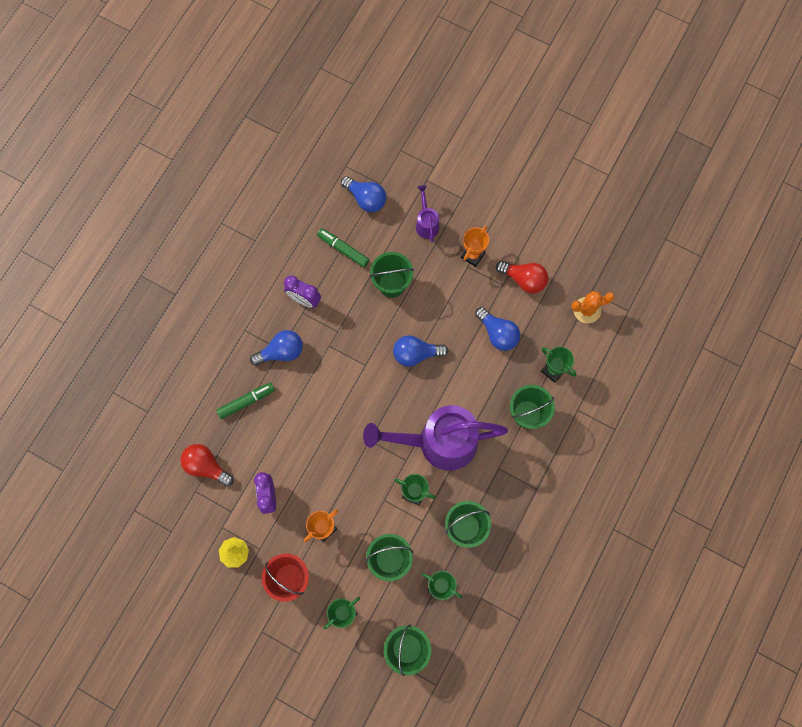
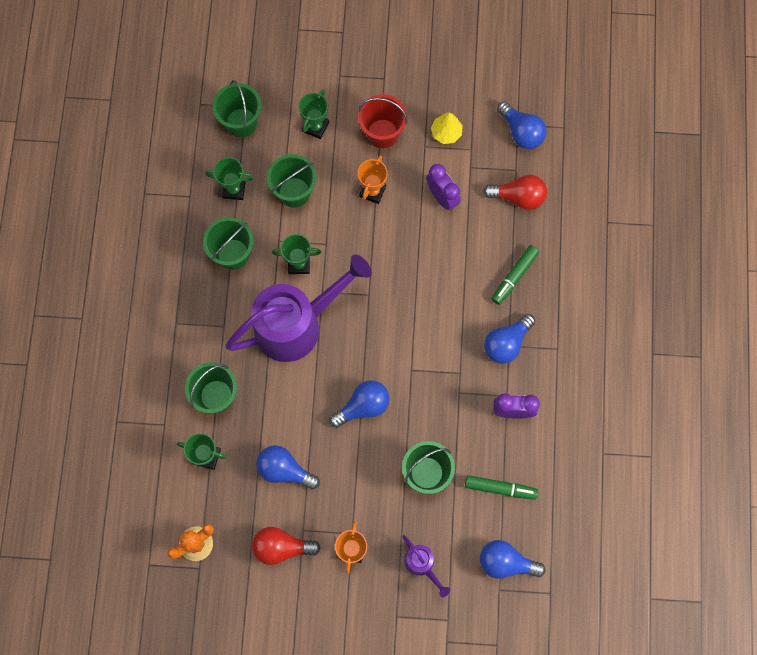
camera: 155 degrees right, 0 degrees up
none -> blue light bulb [497,101,547,149]

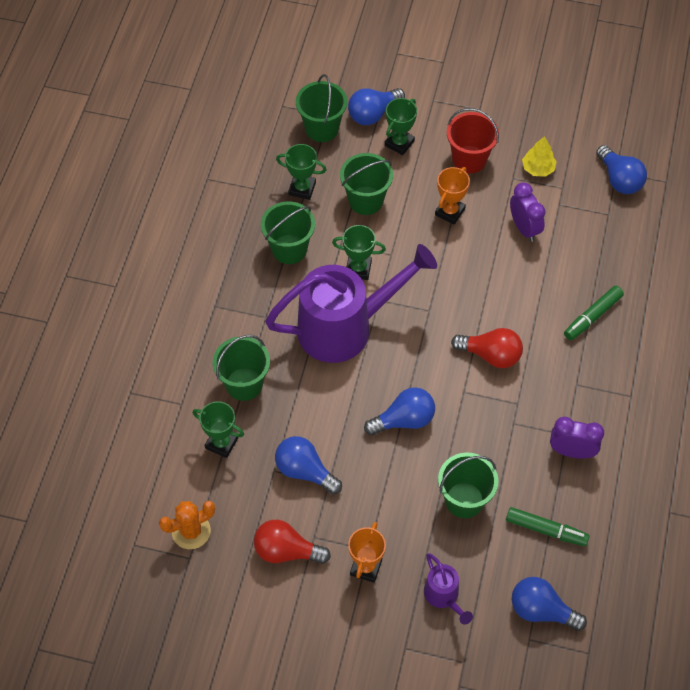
camera: 10 degrees right, 15 degrees down
red light bulb [483,175,547,210] -> red light bulb moved to [451,328,523,368]
blue light bulb [484,314,535,364] -> blue light bulb moved to [348,88,405,125]

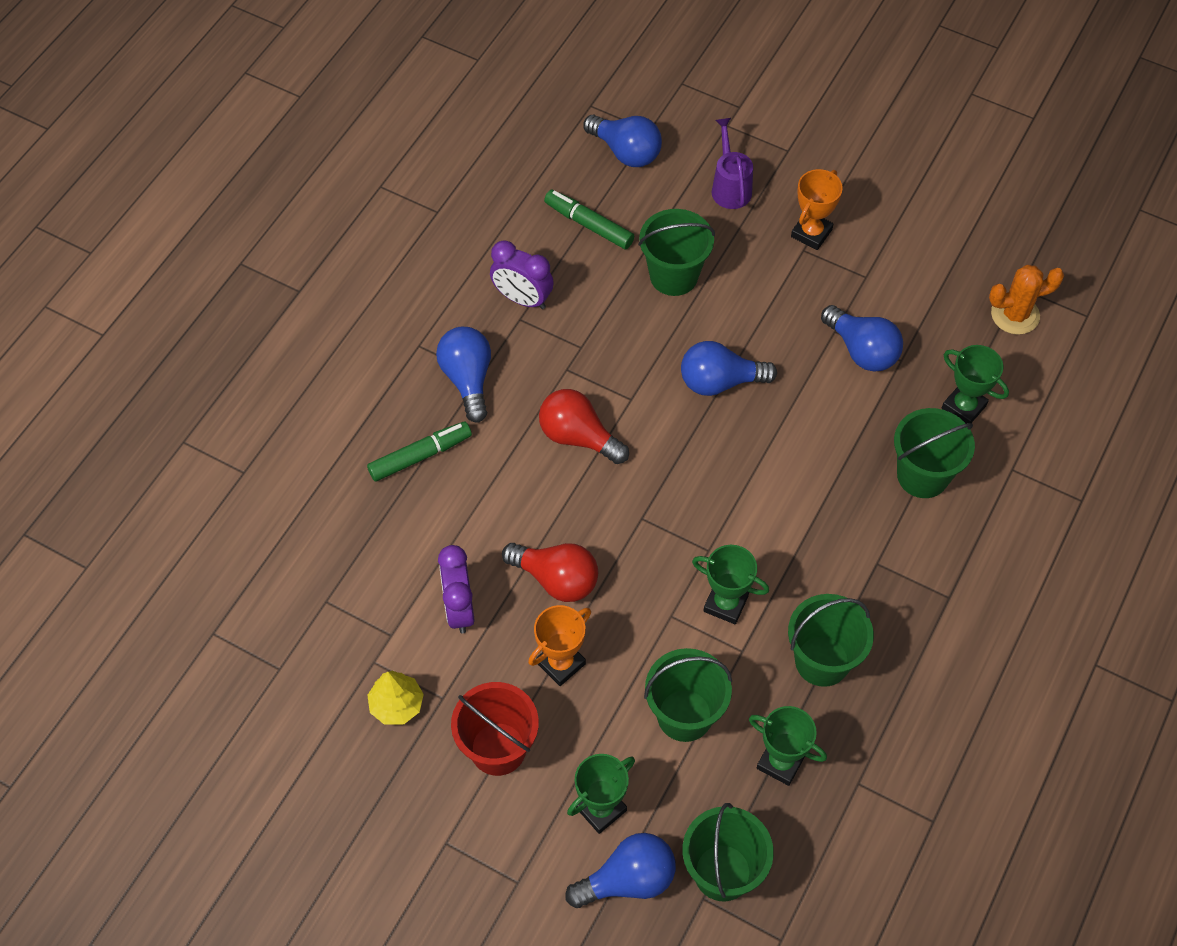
camera: 165 degrees left, 0 degrees up
red light bulb [254,520,331,564] -> red light bulb moved to [502,543,598,602]
purple watering can [265,244,437,363] -> none
blue light bulb [596,145,647,194] -> blue light bulb moved to [436,327,491,423]

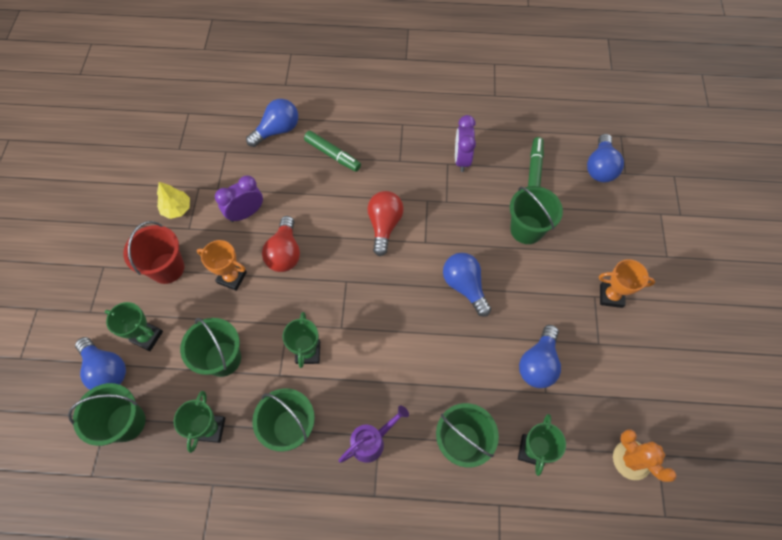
camera: 65 degrees right, 5 degrees up
blue light bulb [436,327,491,423] -> blue light bulb moved to [246,99,298,147]
purple watering can [712,118,753,209] -> purple watering can moved to [339,405,409,463]

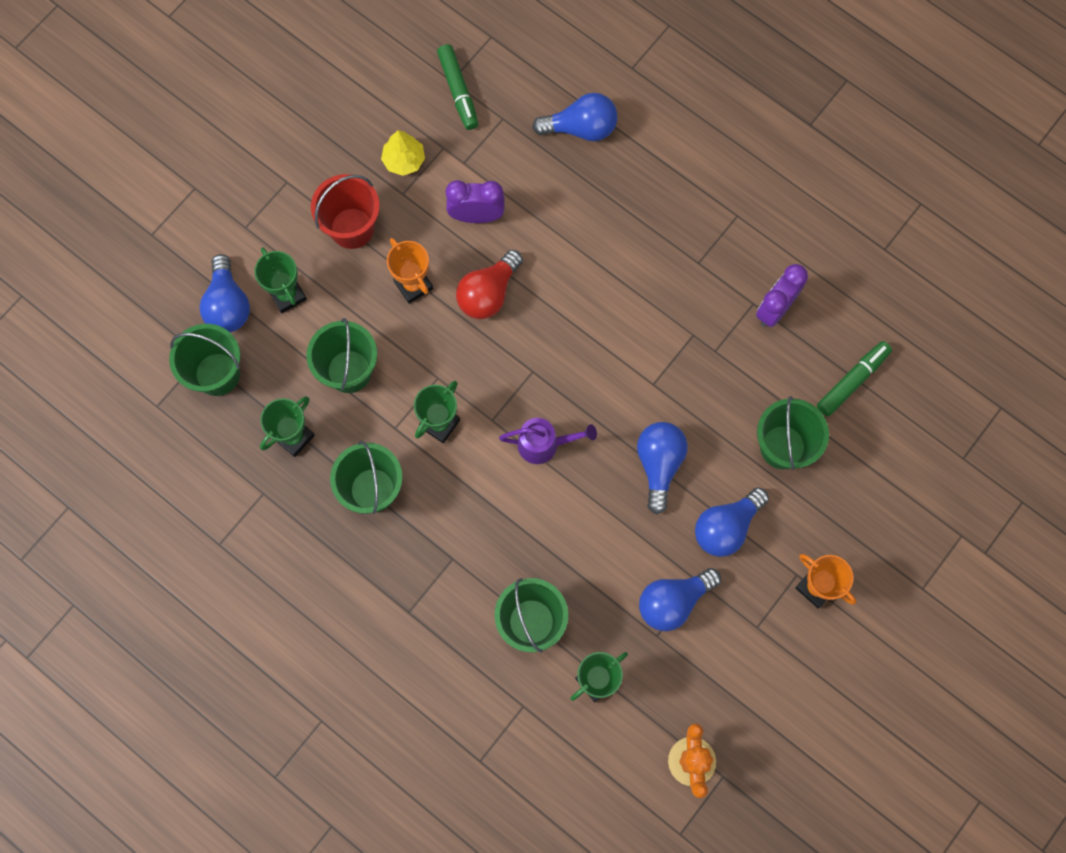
camera: 35 degrees right, 10 degrees up
green marker [304,131,361,172] -> green marker moved to [437,44,478,130]
purple watering can [339,405,409,463] -> purple watering can moved to [499,418,597,464]
red light bulb [367,191,404,256] -> none
blue light bulb [587,134,624,182] -> blue light bulb moved to [695,487,769,557]

